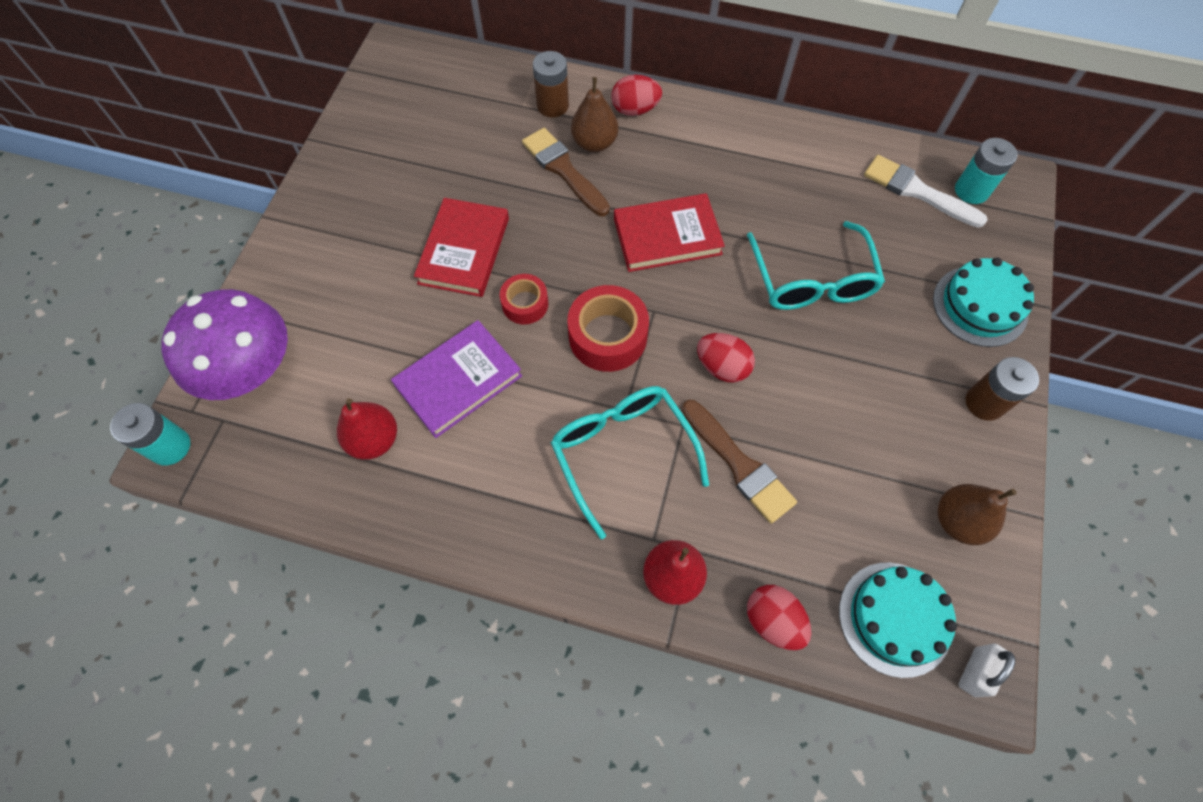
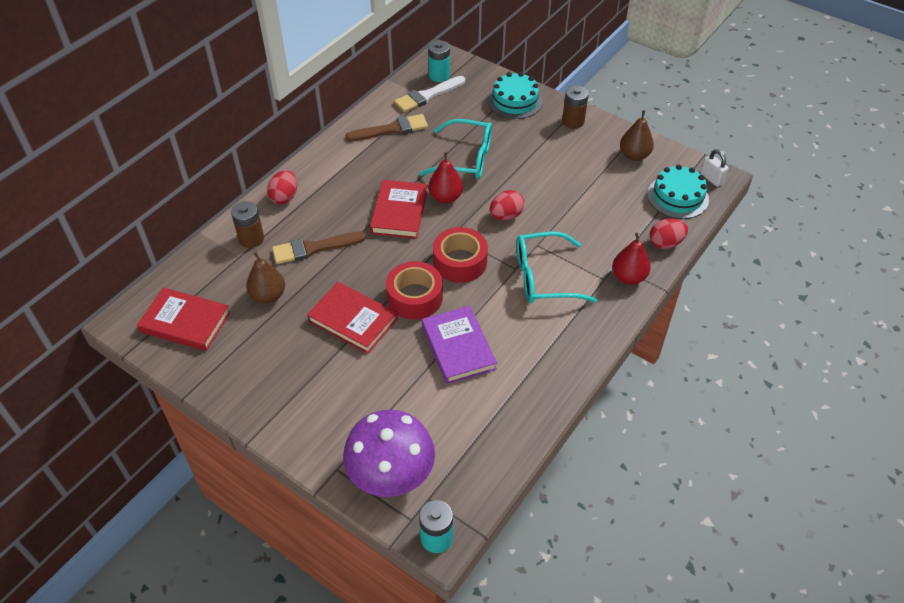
camera: 70 degrees left, 15 degrees down
red pear [337,398,397,460] -> red pear moved to [429,152,463,203]
red tape [500,274,548,324] -> red tape [386,261,443,320], size x1.66
brown pear [571,77,618,152] -> brown pear moved to [246,252,285,304]
brown brush [682,400,797,524] -> brown brush moved to [345,114,428,141]
none -> red book [137,288,231,351]

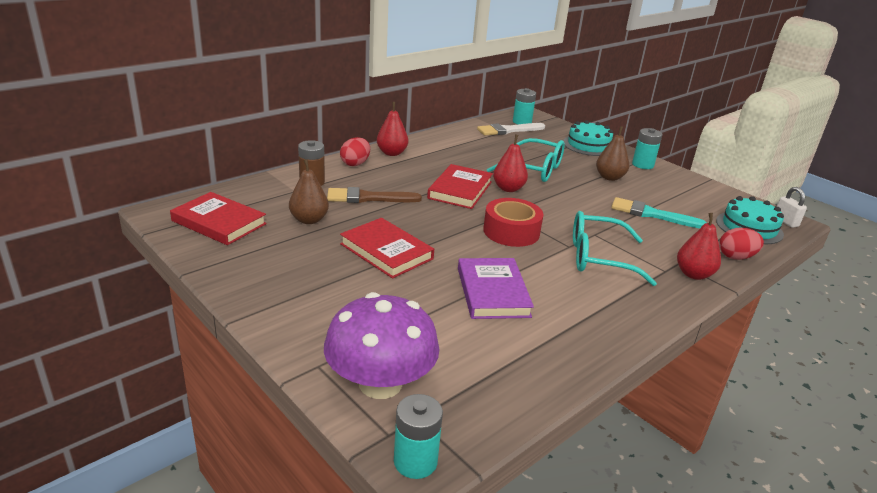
camera: 10 degrees right, 20 degrees down
brown brush [345,114,428,141] -> none
red tape [386,261,443,320] -> none
red egg [490,190,524,220] -> none
brown battery [562,85,589,129] -> turquoise battery [632,128,662,169]
brown pear [620,110,654,161] -> brown pear moved to [596,126,629,181]
none -> red pear [377,102,408,156]
none -> turquoise brush [611,197,706,228]

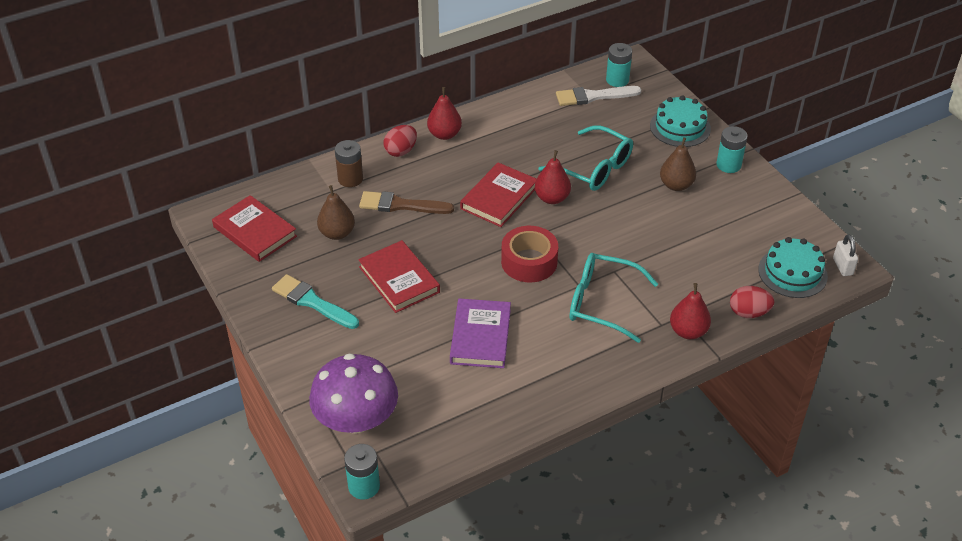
camera: 15 degrees right, 15 degrees up
turquoise brush [611,197,706,228] -> turquoise brush moved to [272,274,359,329]

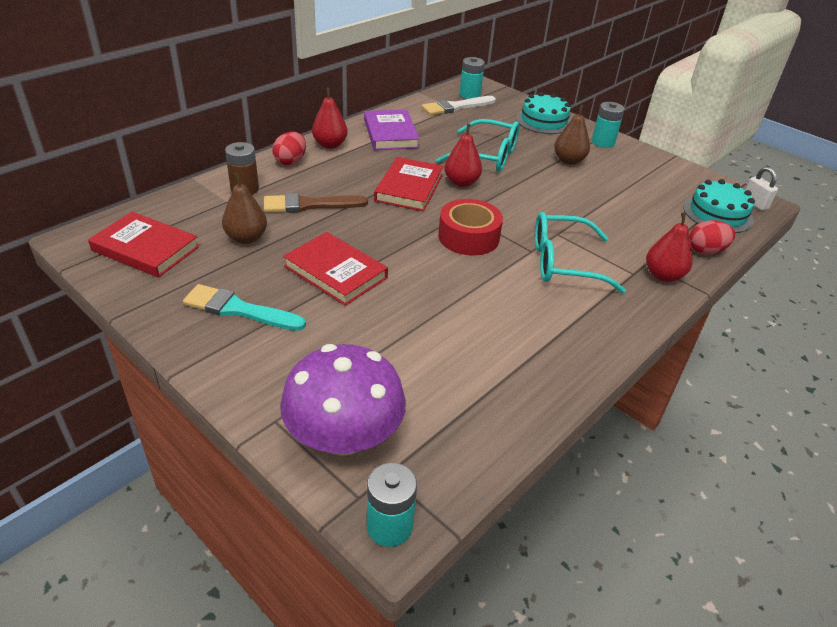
camera: 20 degrees left, 5 degrees down
purple book [450,298,511,368] -> purple book moved to [364,110,420,150]

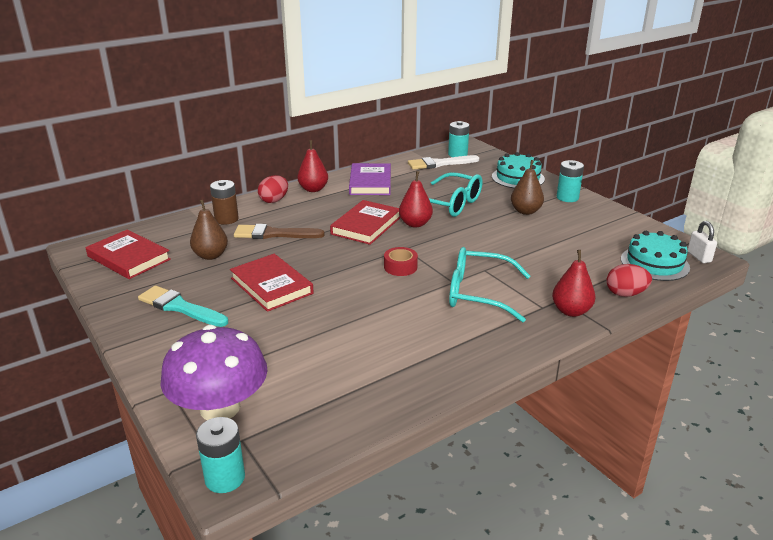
camera: 15 degrees right, 10 degrees down
red tape [438,199,503,255] -> red tape [384,247,418,276], size x0.60

